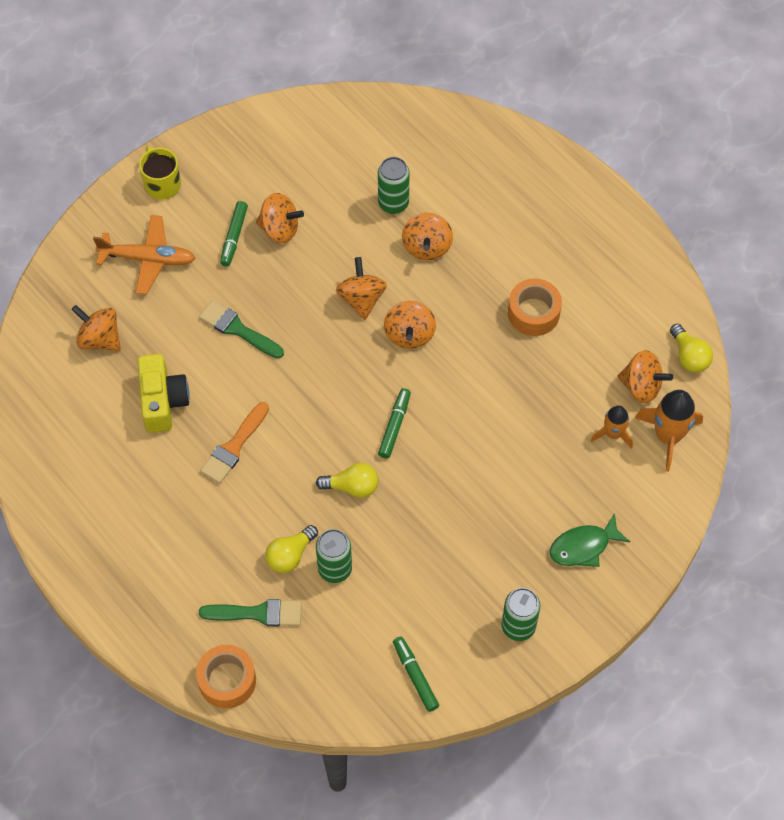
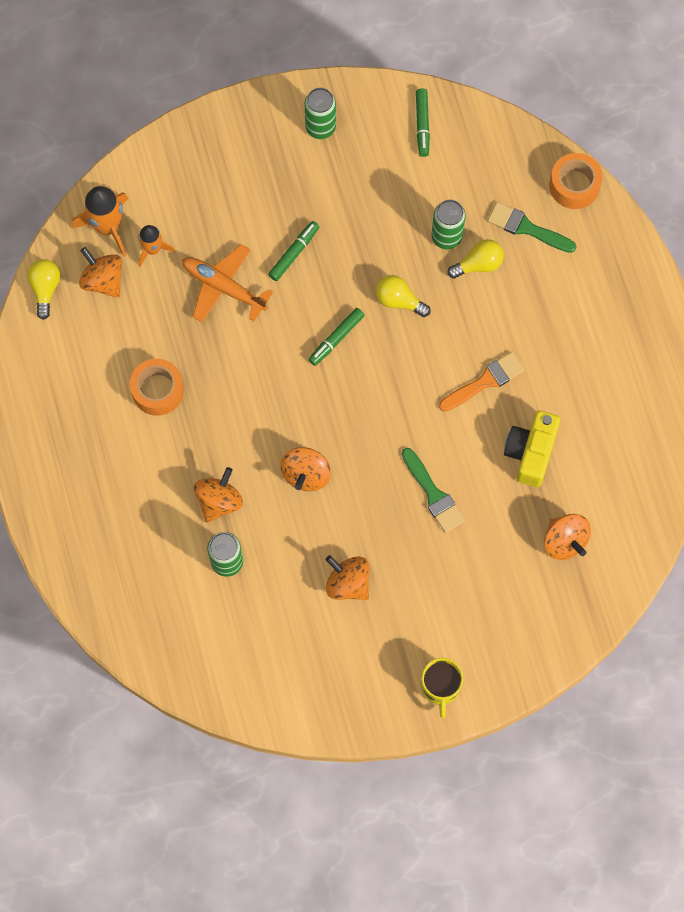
camera: 155 degrees left, 10 degrees up
orange plane [93,215,195,295] -> orange plane moved to [182,244,273,323]
green marker [220,201,248,266] -> green marker moved to [268,221,319,281]
orange spinning top [384,301,436,349] -> none
green fish [550,513,630,567] -> none

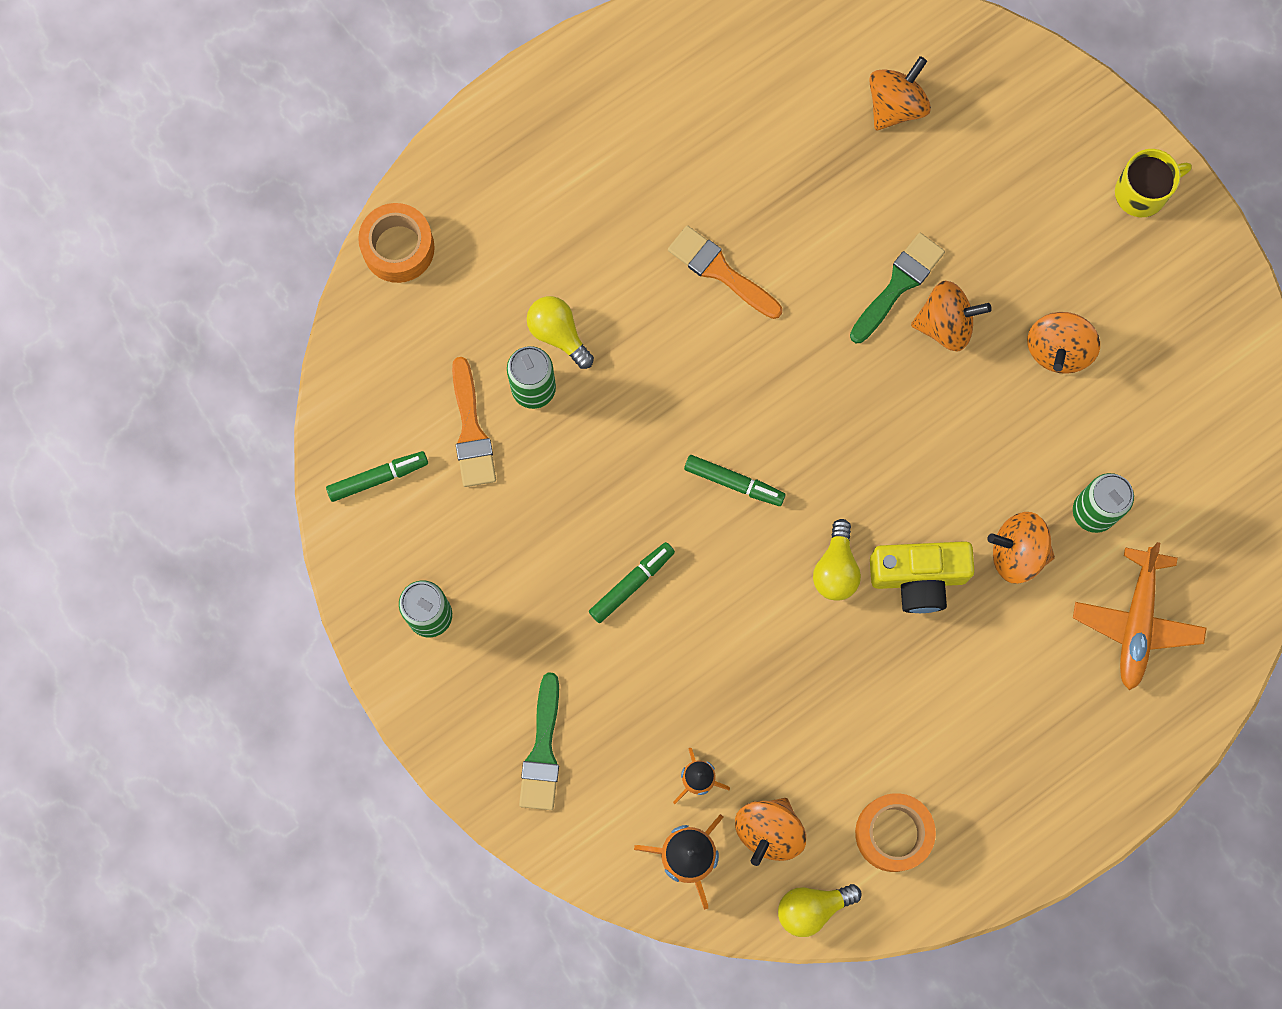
camera: 110 degrees left, 5 degrees up
orange tape [130,359,184,416] -> orange tape moved to [855,793,936,872]
orange plane [182,244,273,323] -> orange plane moved to [1073,542,1207,690]
green marker [268,221,319,281] -> green marker turned 120 degrees clockwise [589,542,675,623]
orange spinning top [280,447,331,491] -> orange spinning top moved to [911,281,992,352]
yellow light bulb [376,275,431,317] -> yellow light bulb moved to [813,519,861,601]
green brush [488,202,576,253] -> green brush moved to [519,672,559,810]
yellow camera [504,411,561,487] -> yellow camera moved to [870,541,975,613]
none -> orange brush [452,357,496,487]

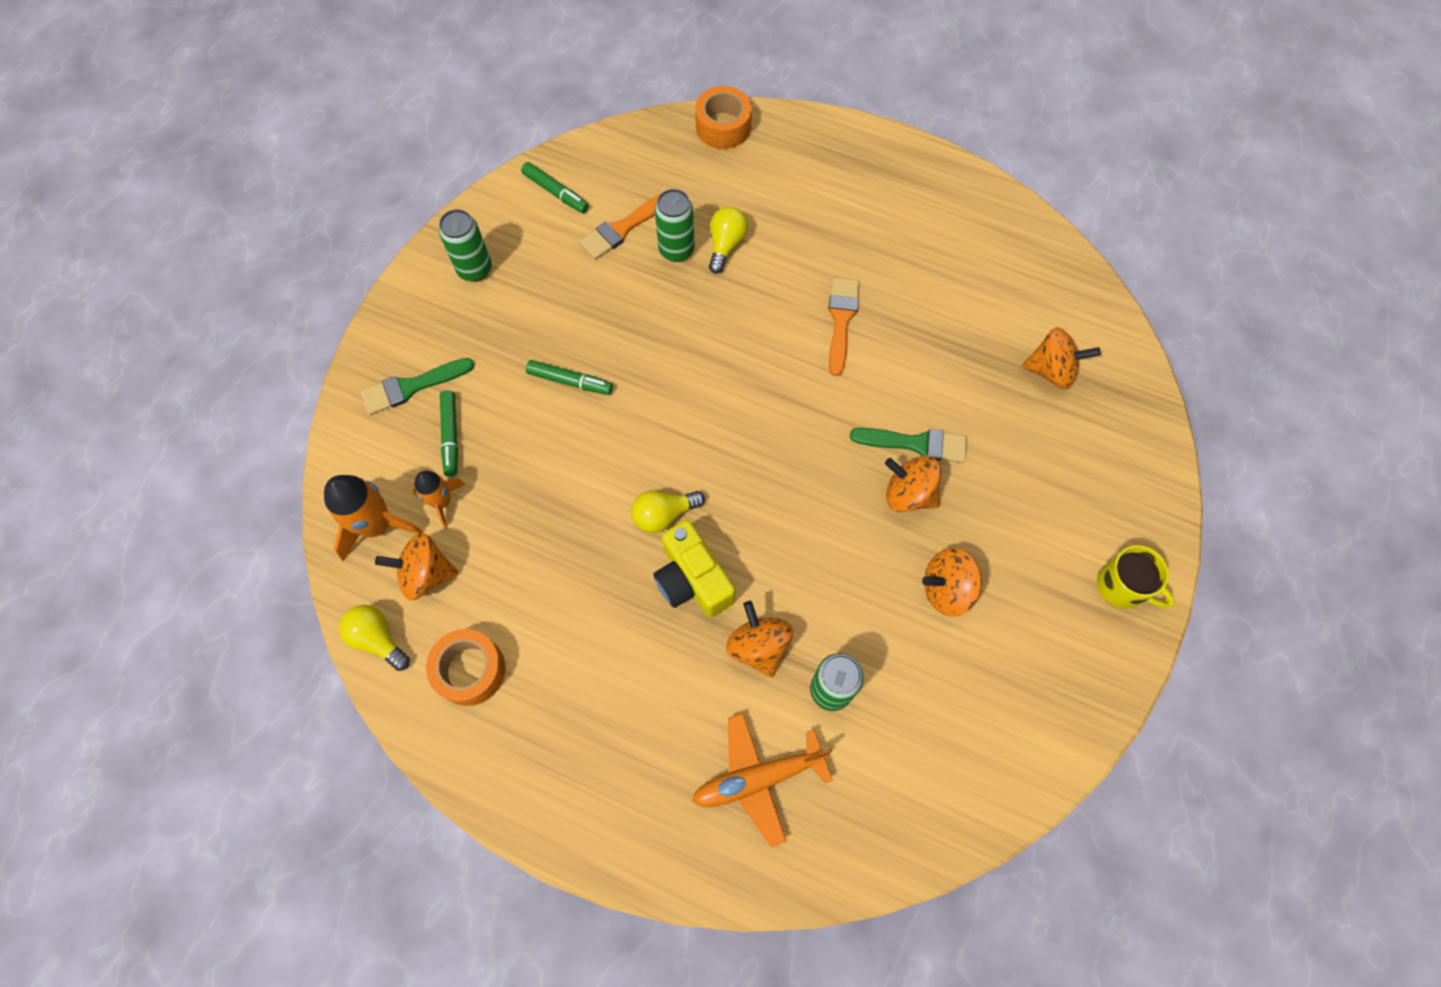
camera: 60 degrees right, 10 degrees down
green marker [684,455,786,506] -> green marker moved to [440,390,458,477]
orange spinning top [911,281,992,352] -> orange spinning top turned 150 degrees clockwise [885,456,941,512]

